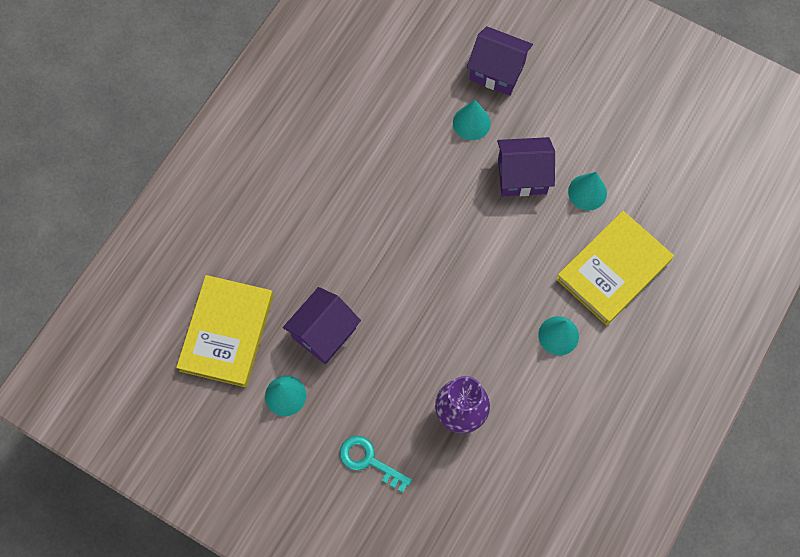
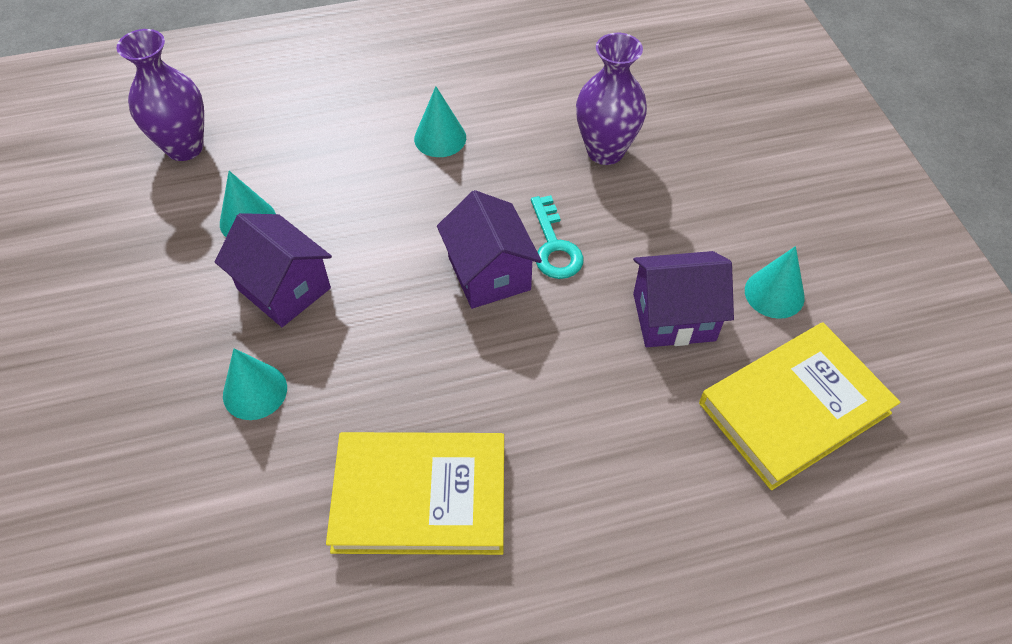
camera: 135 degrees left, 15 degrees down
turquoise key [340,436,412,493] -> turquoise key moved to [531,195,584,279]
purple house [467,26,533,96] -> purple house moved to [437,190,542,309]
yellow book [556,211,674,325] -> yellow book moved to [326,432,504,555]
none -> purple vase [117,29,204,161]

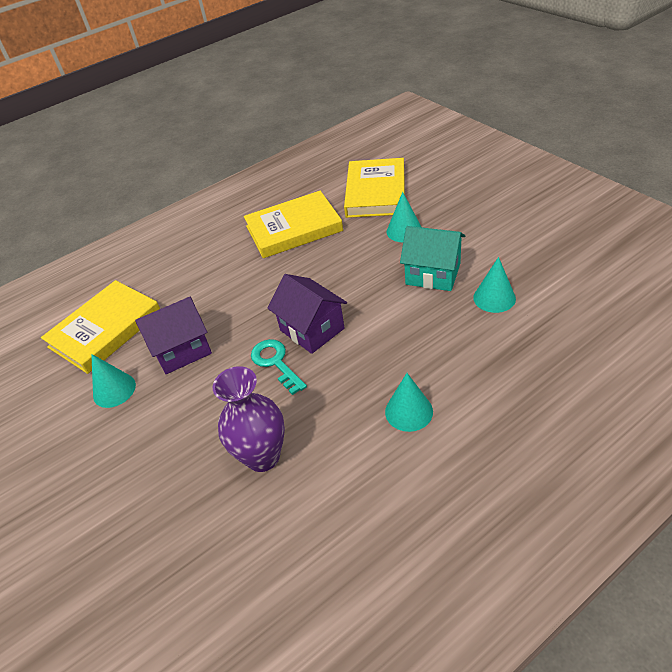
camera: 165 degrees right, 10 degrees down
purple vase [117,29,204,161] -> none
purple house [215,213,332,327] -> turquoise house [400,226,465,291]
none -> yellow book [344,158,404,218]

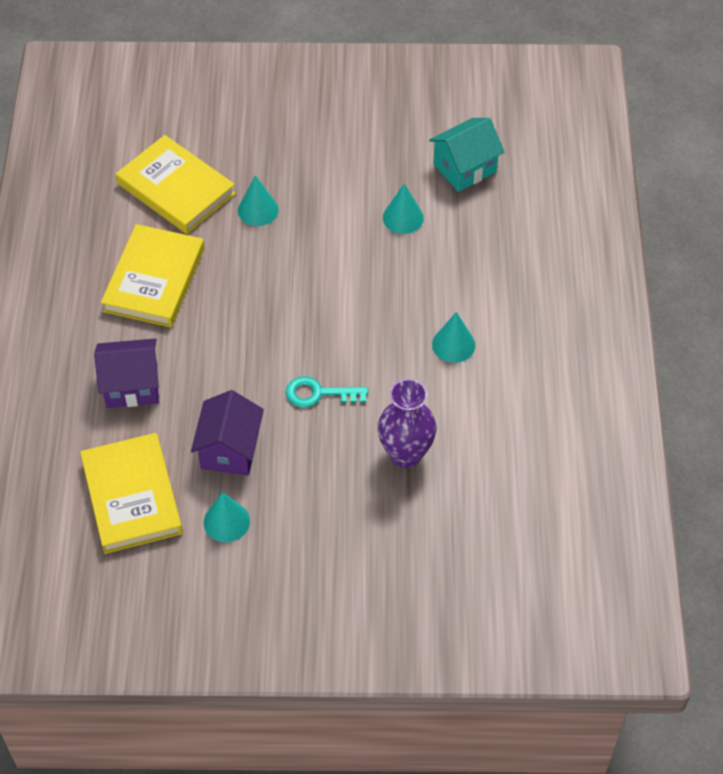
camera: 60 degrees left, 10 degrees up
purple house [267,274,347,354] -> purple house moved to [94,338,159,408]
turquoise house [400,226,465,291] -> turquoise house moved to [429,118,505,192]

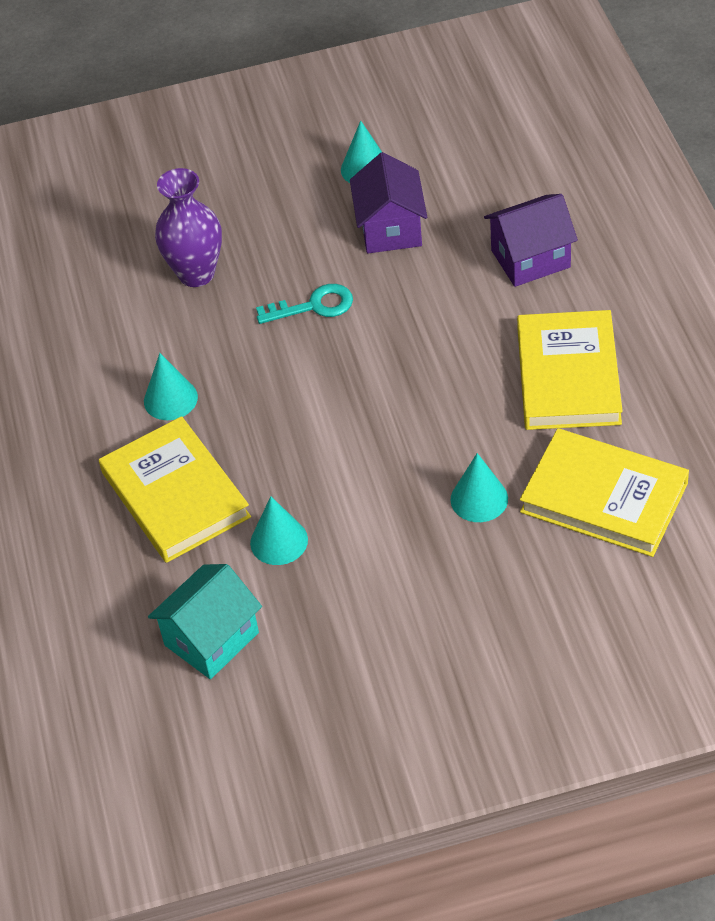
camera: 170 degrees right, 5 degrees down
yellow book [80,433,183,554] -> yellow book moved to [99,416,251,563]

